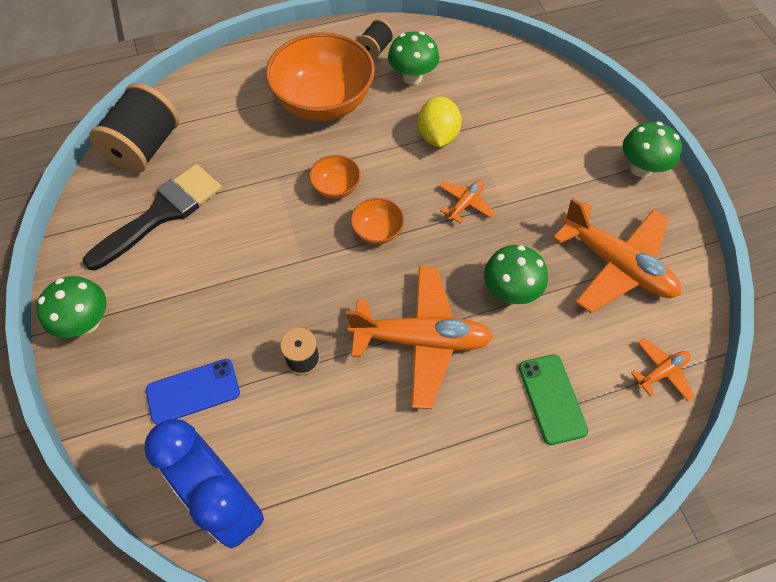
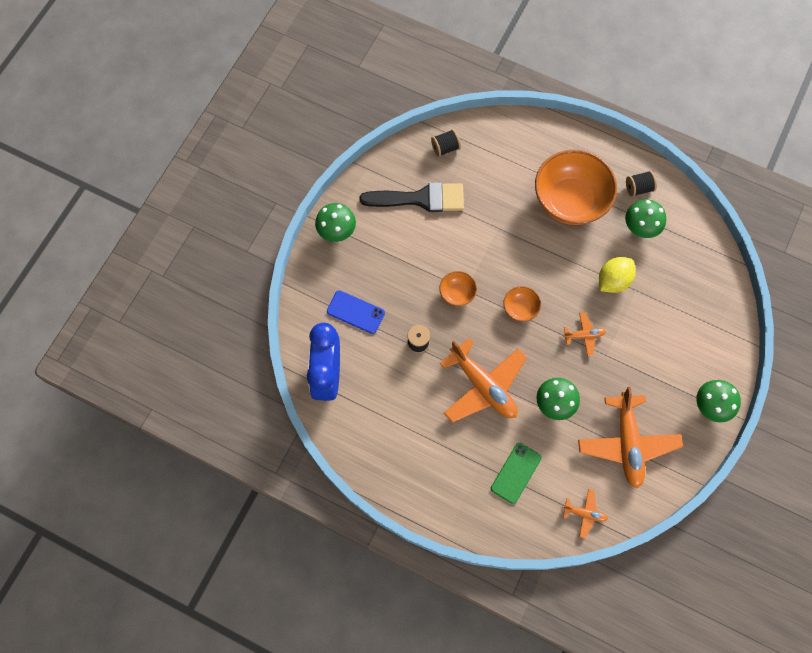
camera: 45 degrees right, 10 degrees up
black spool [89,83,179,173] -> black spool [431,129,461,157], size x0.50
orange bowl [309,155,361,199] -> orange bowl moved to [440,271,477,306]

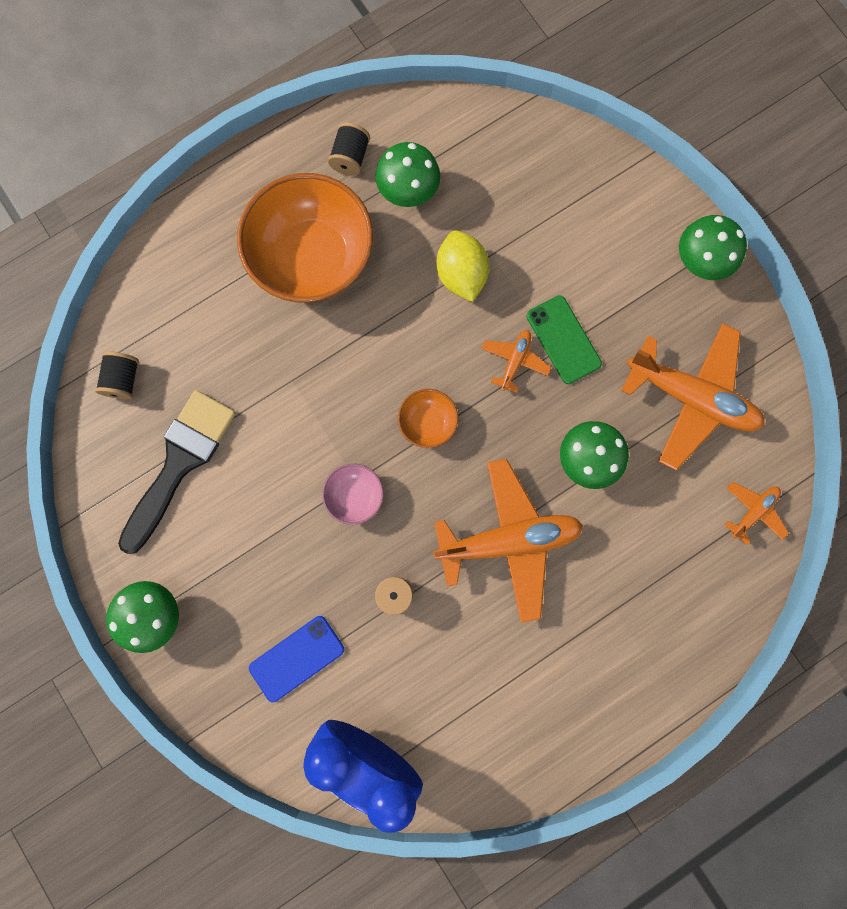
camera: 60 degrees left, 10 degrees up
orange bowl [440,271,477,306] -> pink bowl [322,464,384,525]
green phone [491,443,542,504] -> green phone moved to [526,295,602,384]

